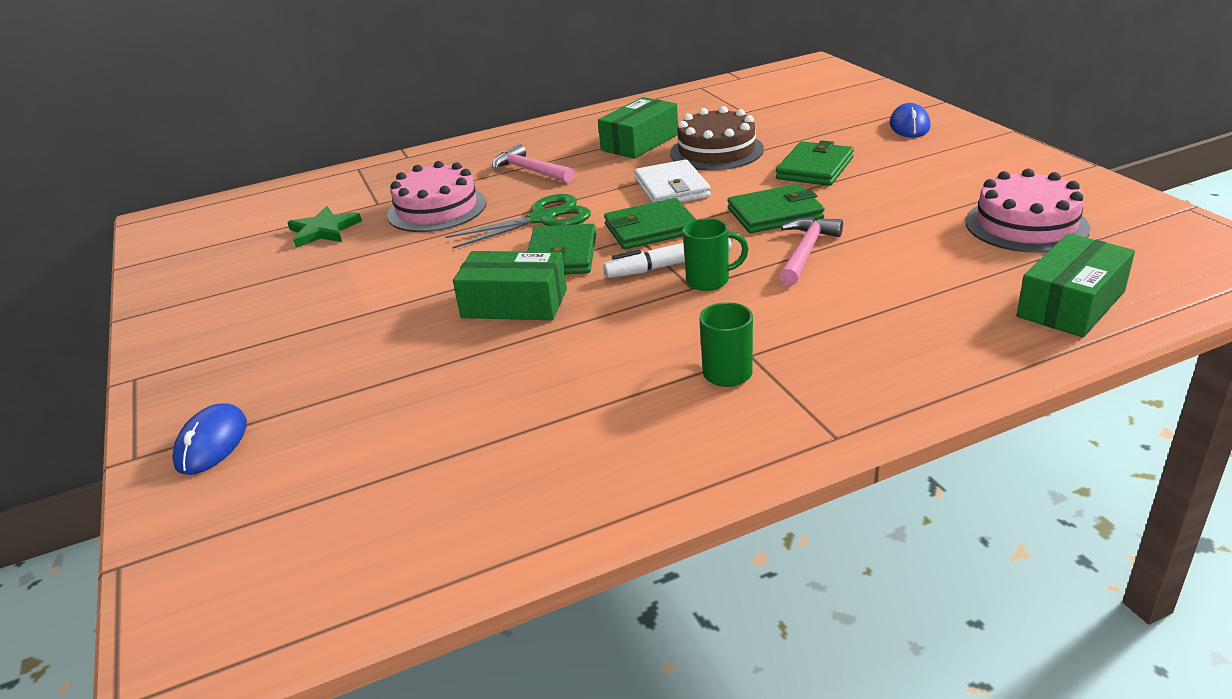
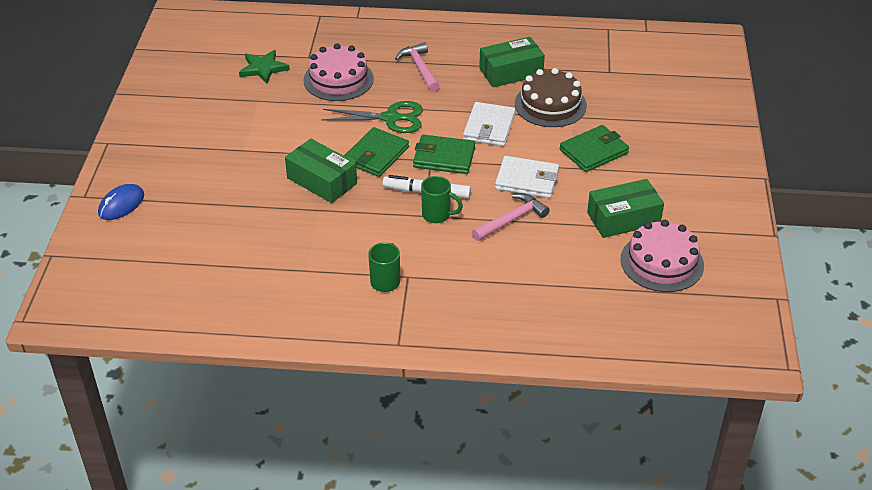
camera: 25 degrees right, 10 degrees up
green wallet [728,184,825,233] -> white wallet [495,156,559,198]
blue mouse [890,103,931,138] -> none
green box [1017,233,1135,337] -> green box moved to [587,179,664,238]

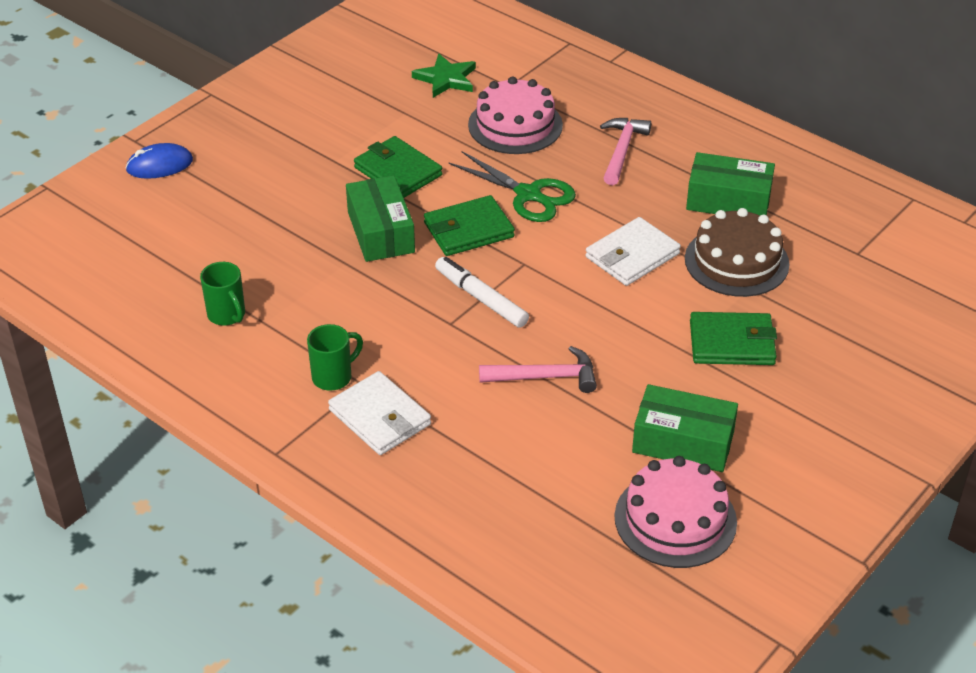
camera: 35 degrees right, 0 degrees up
green wallet [413,135,475,174] -> green wallet moved to [354,136,443,198]
green mug [421,176,463,223] -> green mug moved to [200,262,245,326]
white wallet [495,156,559,198] -> white wallet moved to [328,371,431,455]

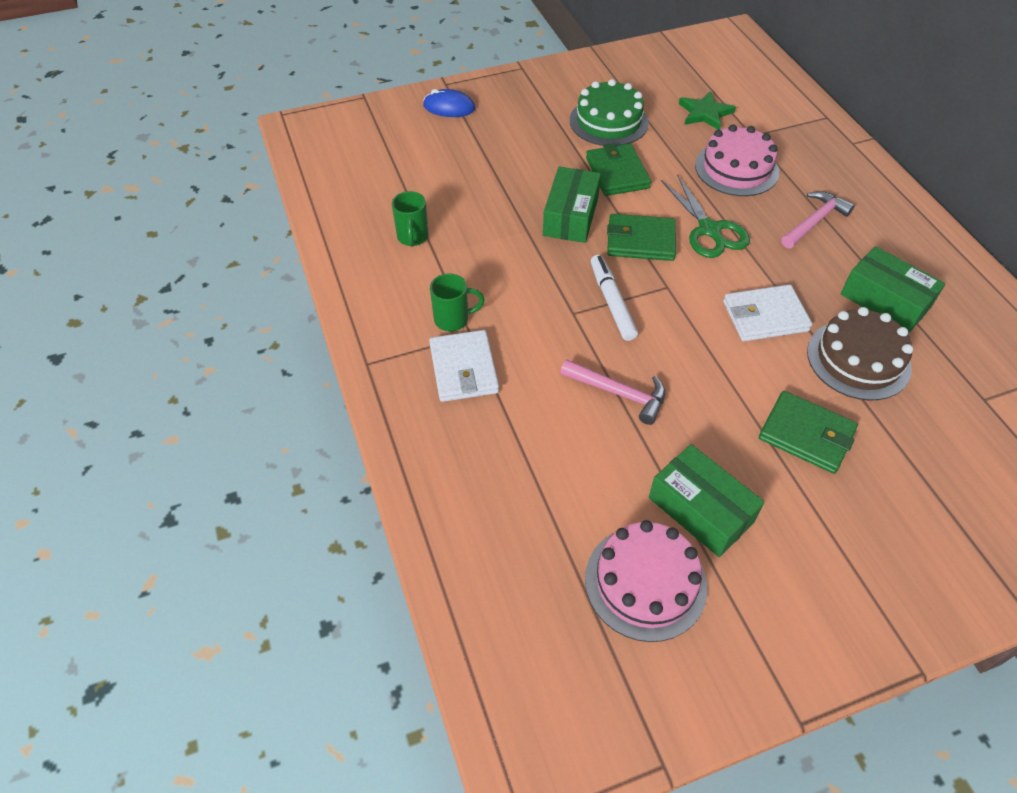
camera: 30 degrees right, 10 degrees up
none -> green cake [570,79,649,146]

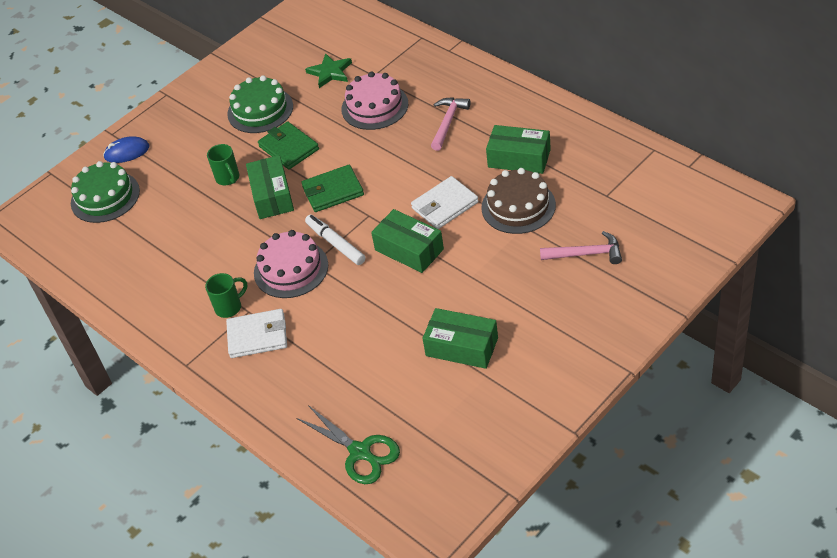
camera: 20 degrees left, 5 degrees down
green mug [392,191,429,247] -> green mug moved to [207,144,239,185]
white wallet [429,330,499,402] -> white wallet turned 60 degrees counterclockwise [226,309,287,358]
pink hammer [560,359,665,425] -> pink hammer moved to [540,231,622,264]
pink cake [585,520,707,642] -> pink cake moved to [254,230,328,298]
green scissors [661,174,750,258] -> green scissors moved to [296,405,400,484]
green wallet [759,391,858,474] -> none
none -> green cake [71,161,140,223]
none -> green box [371,209,444,273]

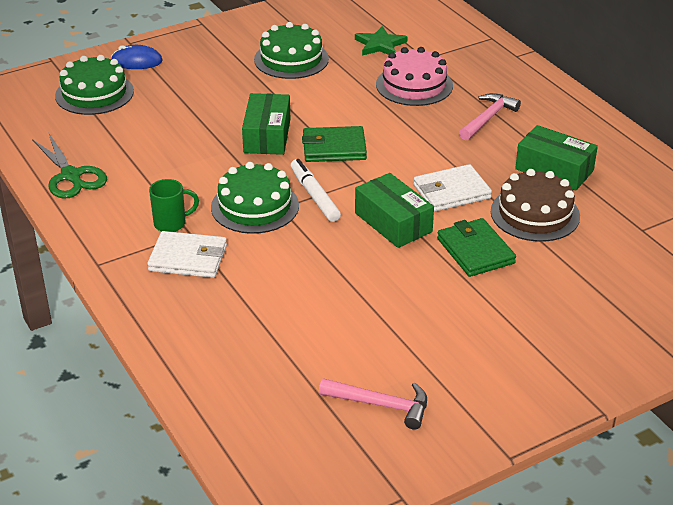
camera: 10 degrees right, 10 degrees down
green mug [207,144,239,185] -> none
pink cake [254,230,328,298] -> green cake [211,162,299,234]
green wallet [258,122,319,169] -> green wallet moved to [437,218,516,277]
green scissors [296,405,400,484] -> green scissors moved to [32,132,107,199]
green box [423,308,498,369] -> none
pink hammer [540,231,622,264] -> pink hammer moved to [319,378,427,430]

